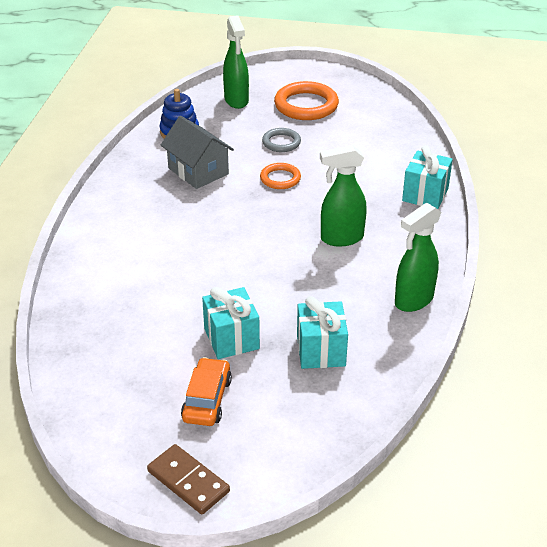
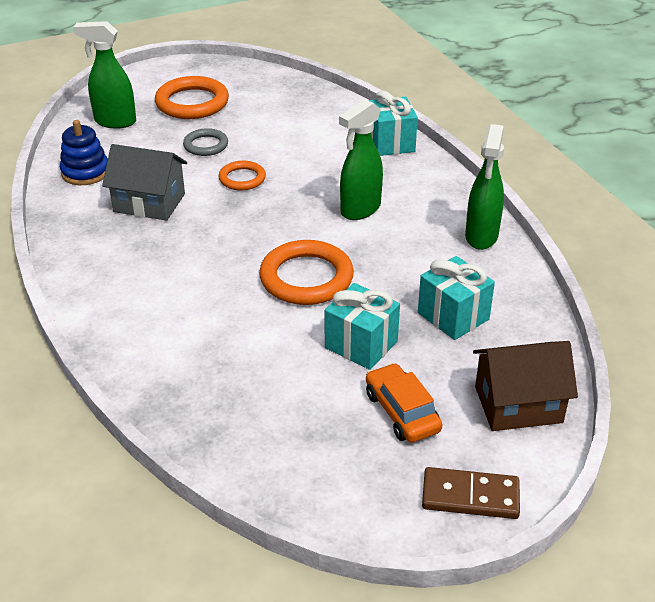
camera: 35 degrees left, 0 degrees up
green spray bottle [223,15,249,109] -> green spray bottle turned 150 degrees clockwise [73,21,136,129]
none -> orange ring [259,240,354,305]
none -> brown house [473,341,578,431]

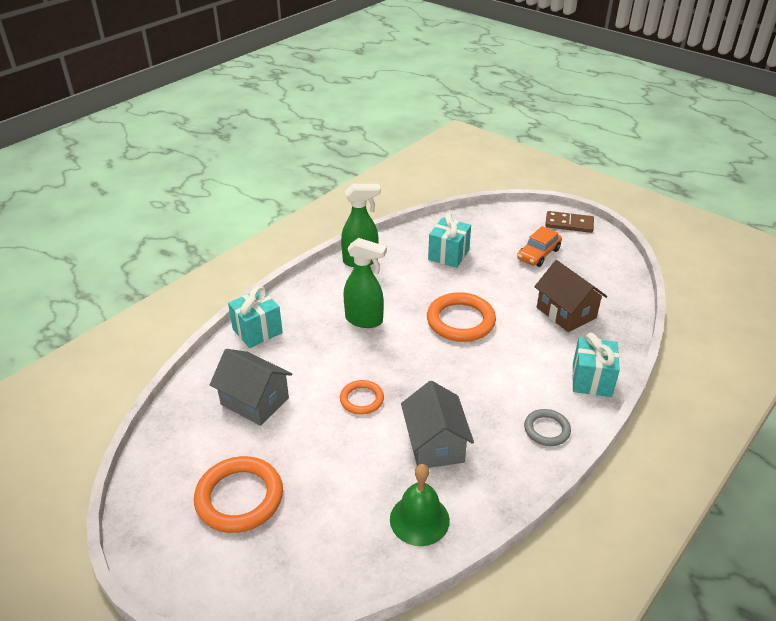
camera: 115 degrees left, 0 degrees up
blue stacking toy [60,120,108,185] -> green bell [390,464,450,546]
green spray bottle [73,21,136,129] -> none
grey ring [183,128,228,156] -> grey ring moved to [524,409,571,446]
turquoise gift [325,283,400,370] -> turquoise gift moved to [572,333,620,397]
brown domino [422,467,520,519] -> brown domino turned 60 degrees counterclockwise [545,211,594,233]
brown house [473,341,578,431] -> brown house moved to [534,260,607,332]
none -> grey house [210,349,292,426]

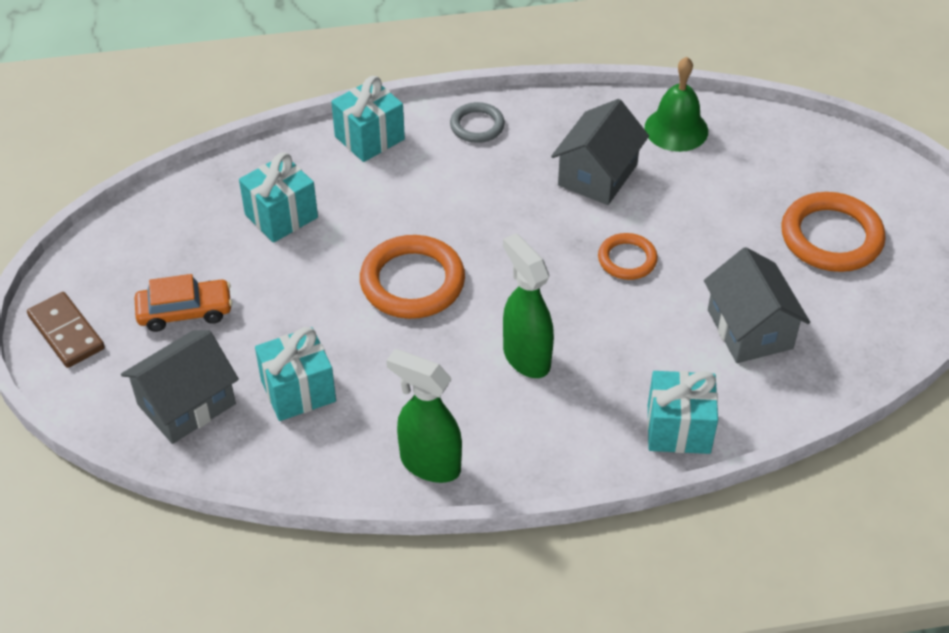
camera: 140 degrees left, 10 degrees up
brown house [534,260,607,332] -> turquoise gift [239,153,318,243]
none -> grey house [121,330,239,444]

